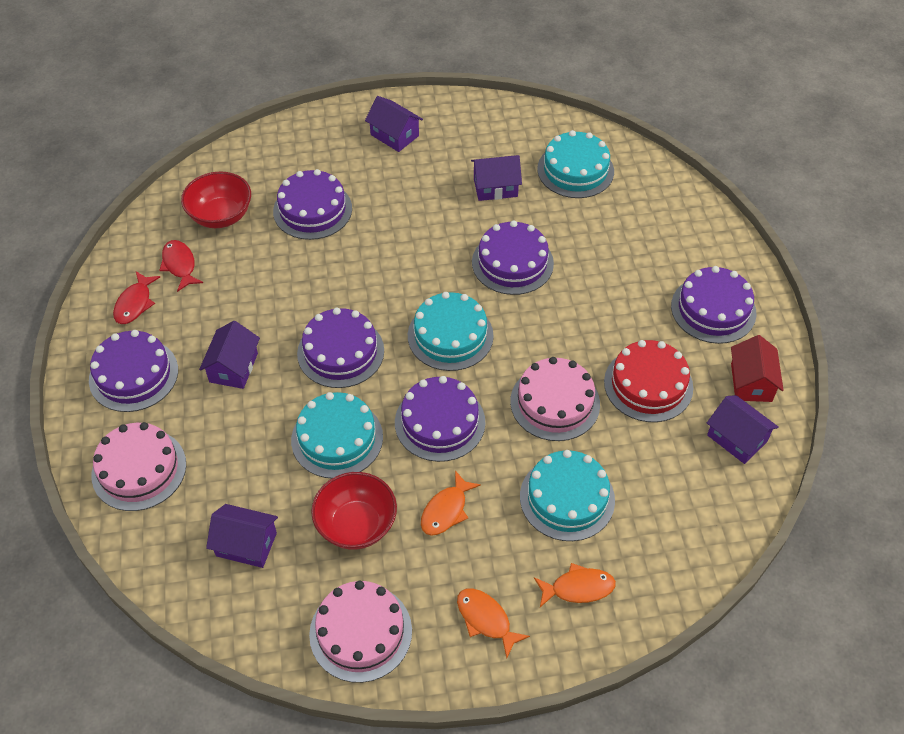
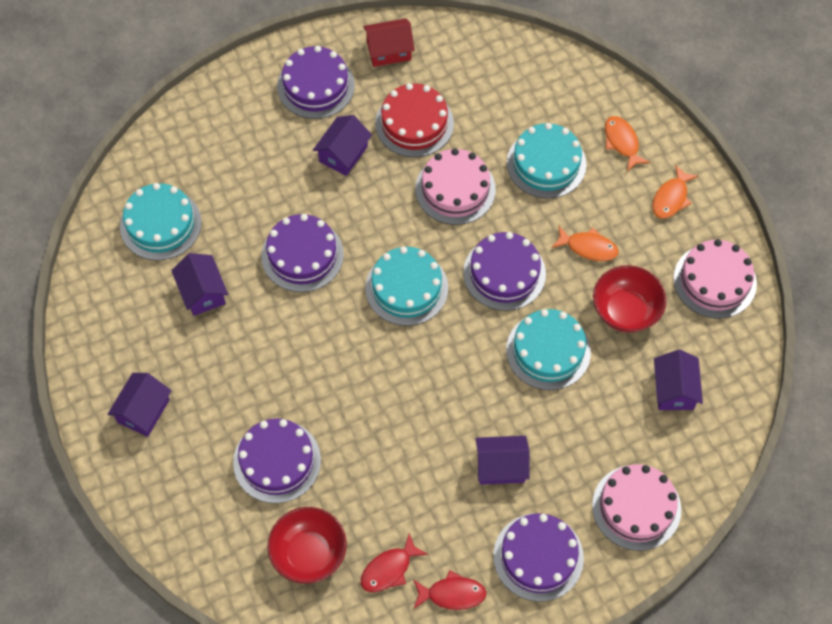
camera: 105 degrees left, 10 degrees up
purple cake [297,307,384,388] -> none
purple house [707,395,779,464] -> purple house moved to [313,115,372,176]

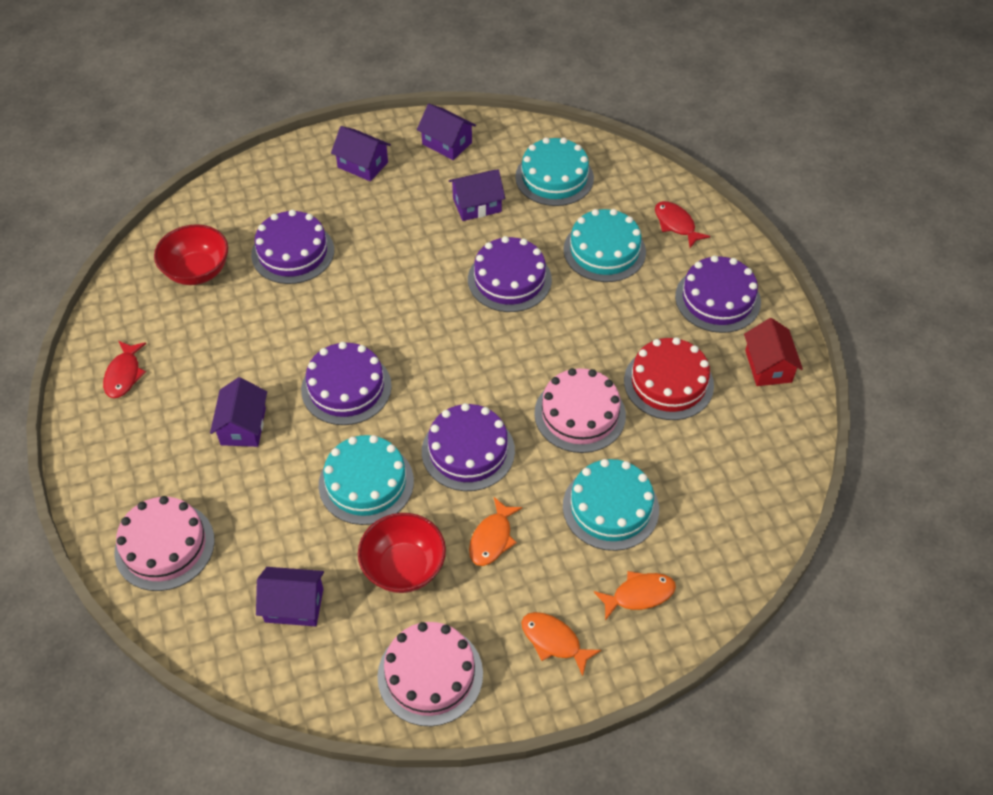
camera: 95 degrees right, 10 degrees down
purple house [313,115,372,176] -> purple house moved to [417,104,476,160]
red fish [361,533,428,592] -> red fish moved to [655,201,710,248]
turquoise cake [365,246,448,326] -> turquoise cake moved to [563,209,646,282]
purple cake [493,513,584,602] -> purple cake moved to [301,342,392,425]

